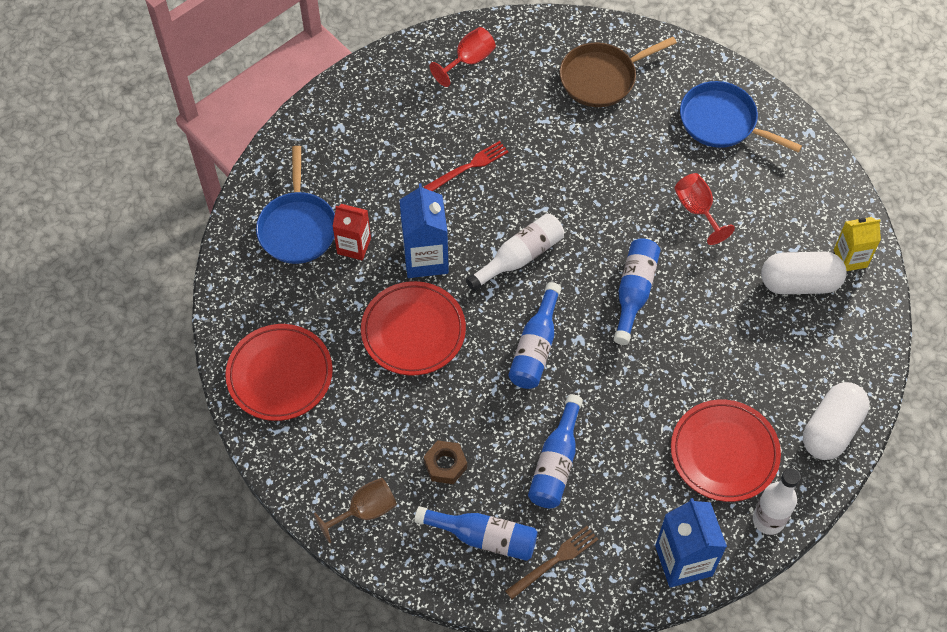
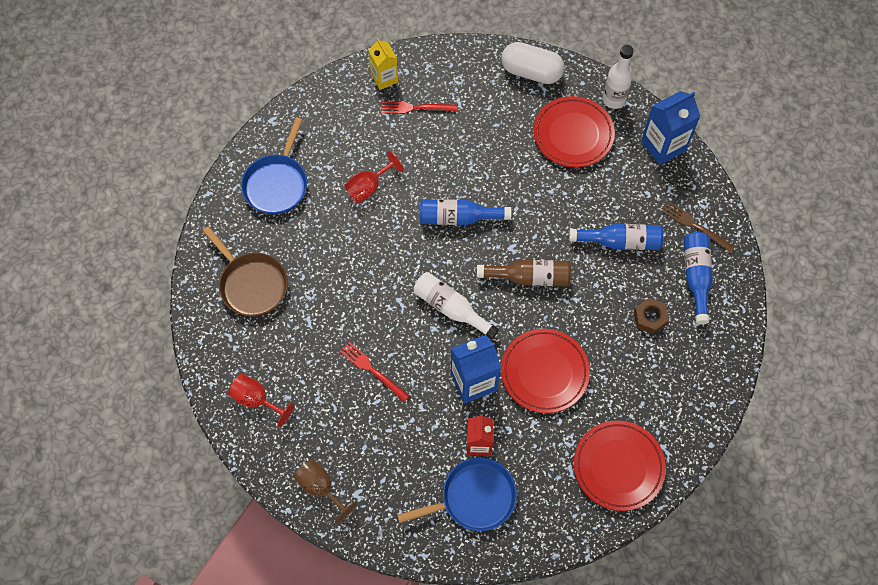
camera: 105 degrees left, 5 degrees up
brown goblet [314,478,397,543] -> brown goblet moved to [294,459,357,523]
blue bottle [508,282,561,389] -> brown bottle [477,260,571,286]
white capsule [761,252,847,294] -> red fork [381,102,458,114]

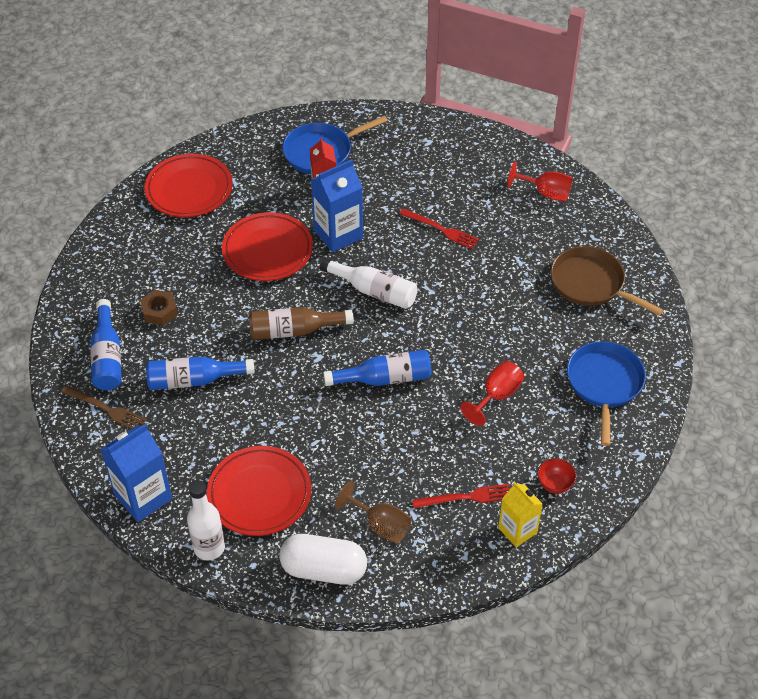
camera: 170 degrees right, 15 degrees down
brown goblet [294,459,357,523] -> brown goblet moved to [335,481,412,544]
none -> red bowl [537,458,577,494]

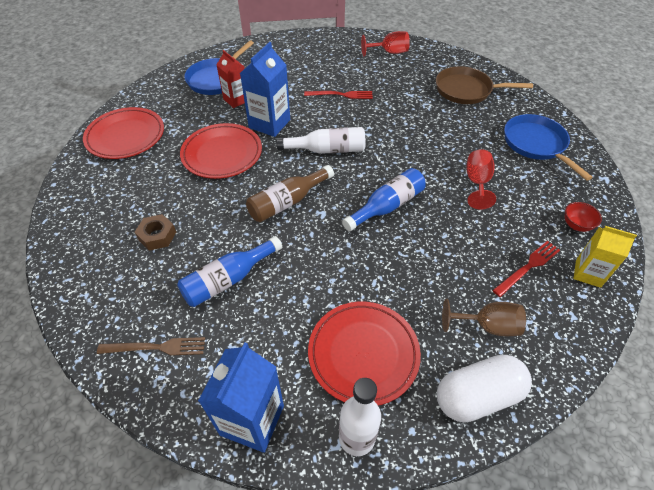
camera: 30 degrees left, 0 degrees up
blue bottle [90,299,122,390] -> none

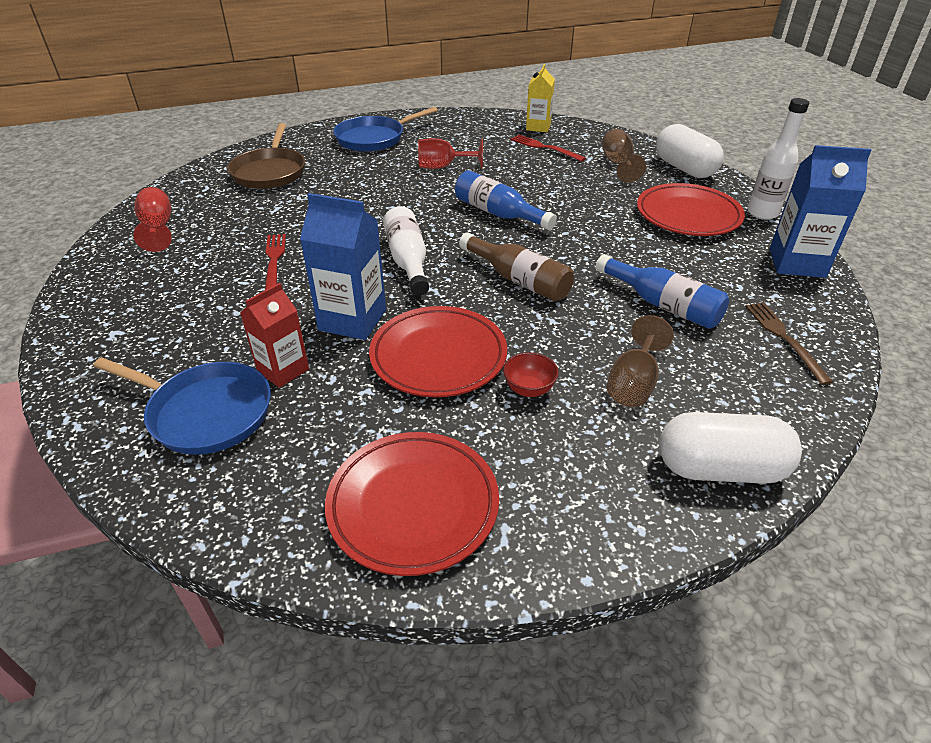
camera: 100 degrees left, 10 degrees down
brown nut [135,214,176,251] -> brown goblet [607,315,674,407]
red bowl [565,202,602,232] -> red bowl moved to [503,353,559,397]
none -> white capsule [659,412,802,484]

